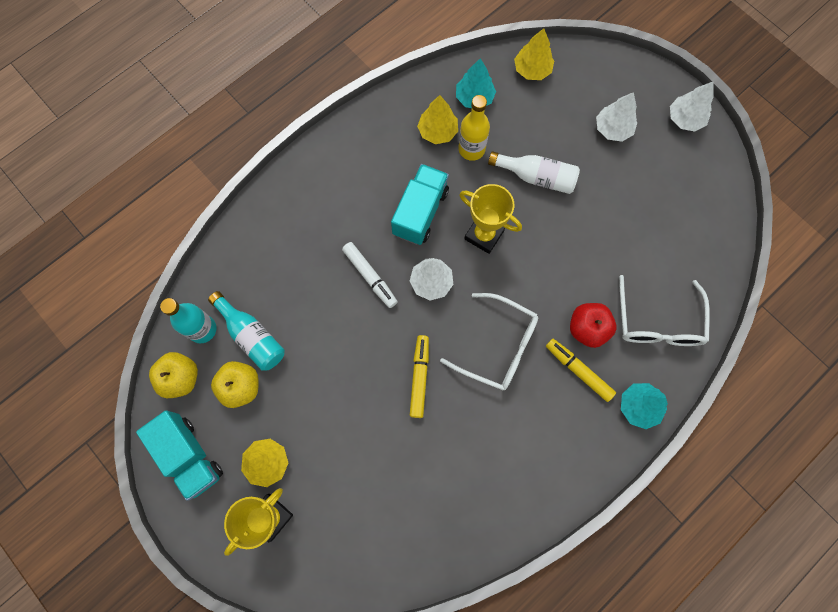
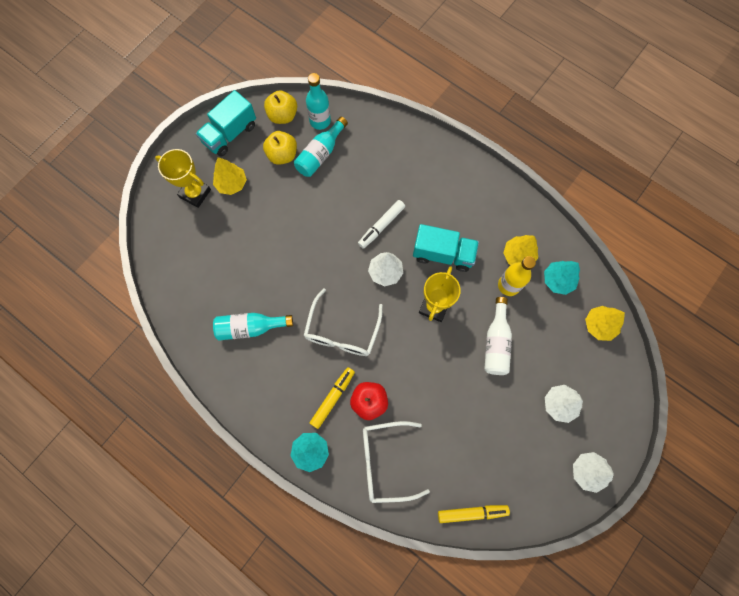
camera: 80 degrees right, 0 degrees up
yellow marker [410,335,429,418] -> yellow marker moved to [438,505,510,523]
none -> turquoise bottle [213,313,293,341]

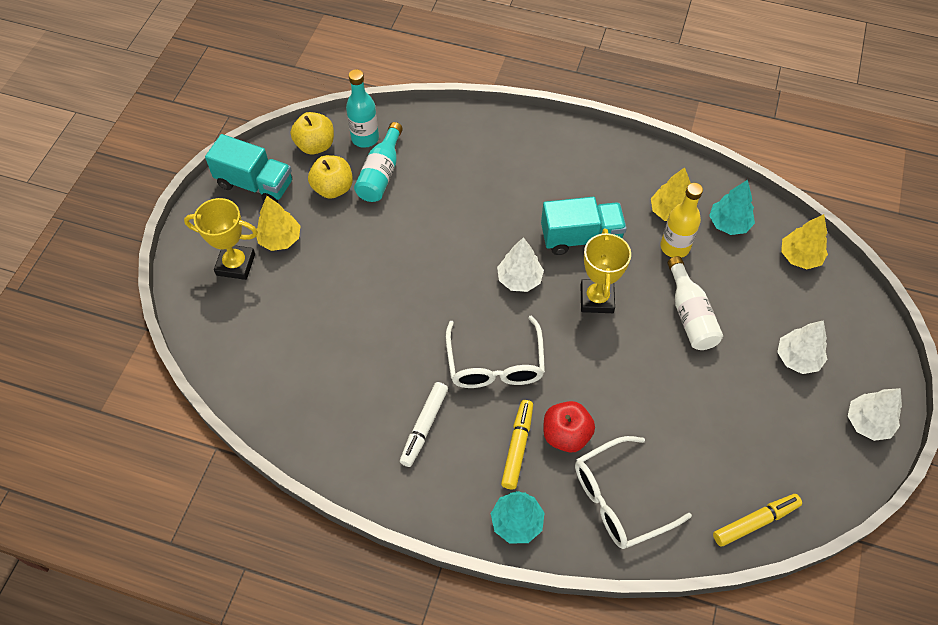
camera: 20 degrees left, 15 degrees down
turquoise truck [196,90,256,157] -> turquoise truck turned 90 degrees counterclockwise [205,134,292,203]
turquoise bottle [213,313,293,341] -> none
white marker [358,200,405,249] -> white marker moved to [400,382,448,467]

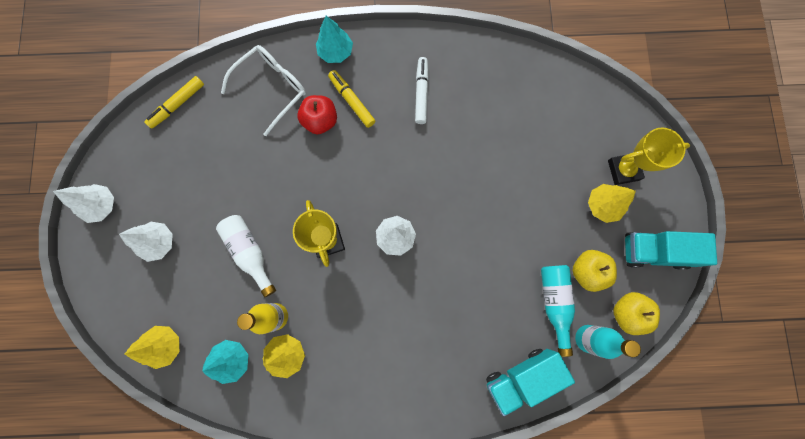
camera: 160 degrees right, 20 degrees up
white glasses [446,316,545,388] -> none
yellow marker [501,400,533,489] -> yellow marker turned 150 degrees clockwise [328,70,375,128]
turquoise truck [541,197,627,255] -> turquoise truck moved to [486,349,575,416]

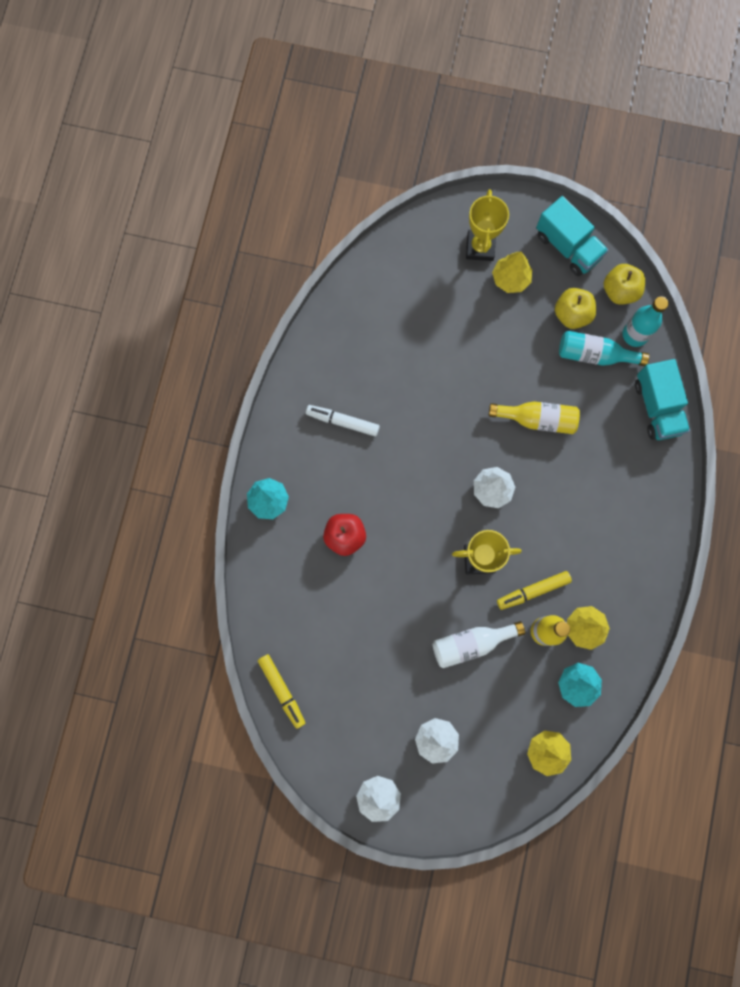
camera: 75 degrees left, 0 degrees up
white glasses [221,45,306,136] -> none
yellow marker [328,70,375,128] -> yellow marker moved to [497,571,572,610]
turquoise truck [625,231,717,270] -> turquoise truck turned 60 degrees counterclockwise [536,196,608,276]
none -> yellow bottle [489,401,580,434]

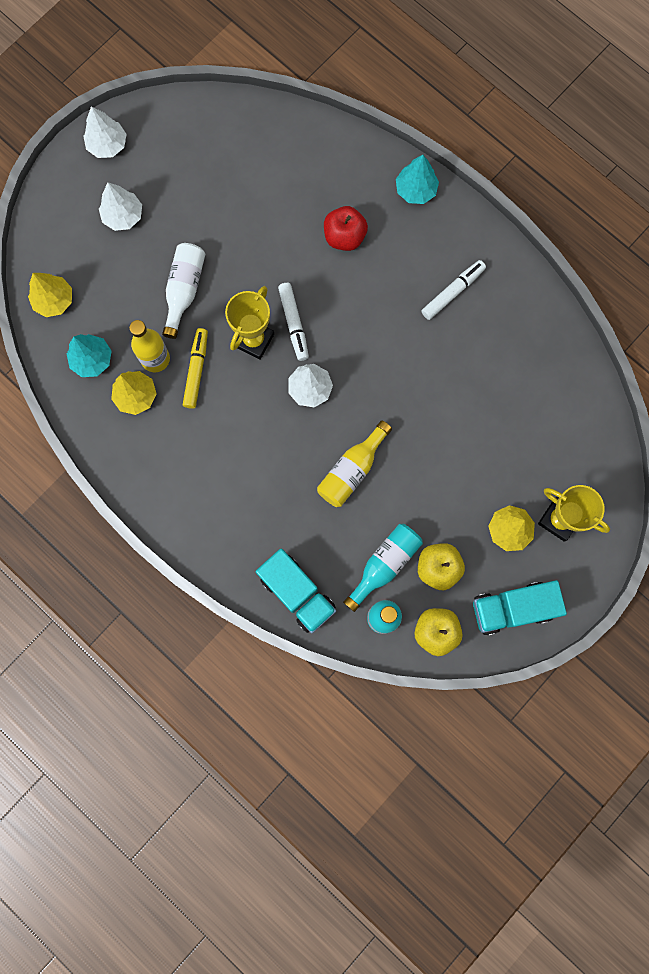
camera: 120 degrees right, 0 degrees up
yellow marker [258,654,305,729] -> none
turquoise truck [635,359,690,440] -> turquoise truck turned 150 degrees counterclockwise [256,548,336,633]
none -> white marker [278,283,309,361]

